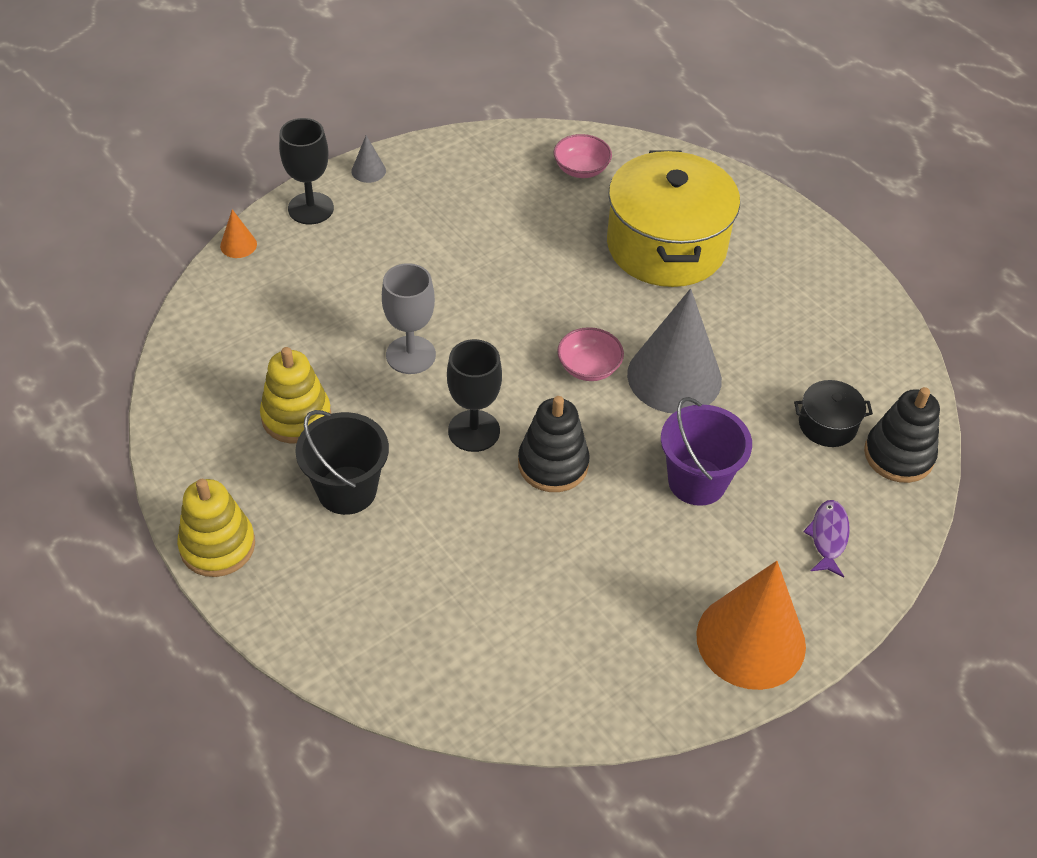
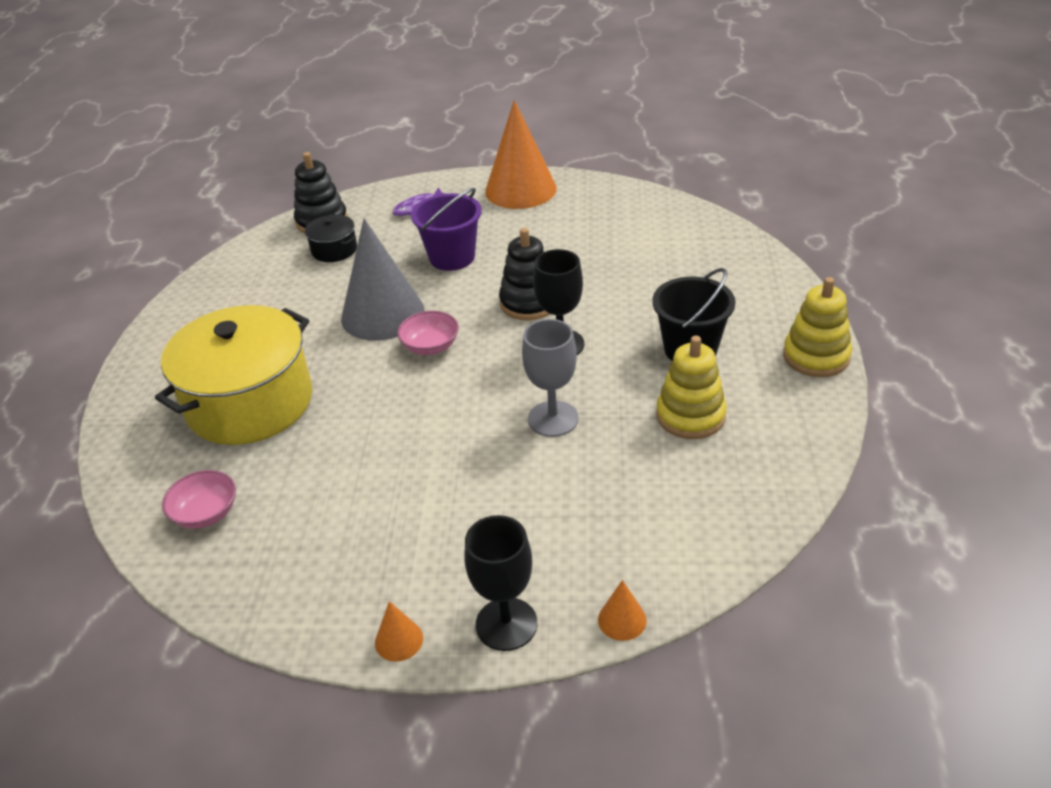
camera: 135 degrees left, 10 degrees down
grey cone [351,135,386,183] -> orange cone [375,601,423,662]

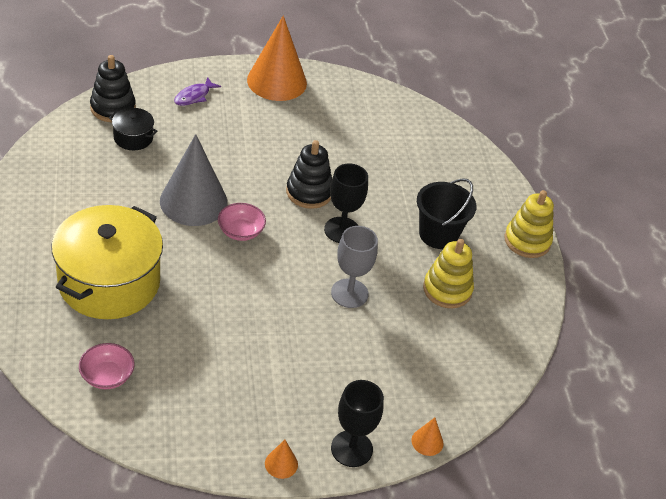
camera: 20 degrees left, 5 degrees up
purple bucket [411,188,482,271] -> none

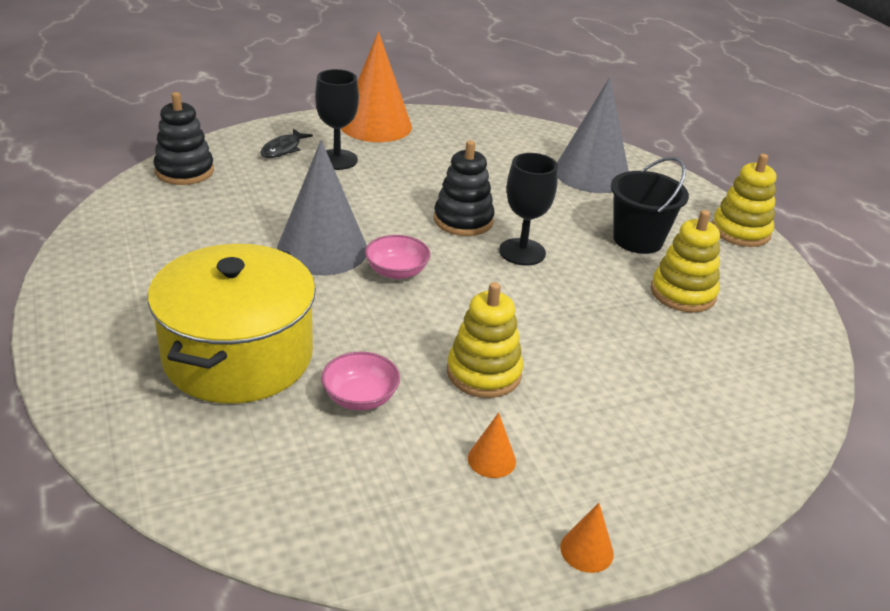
camera: 10 degrees left, 10 degrees down
pink bowl [79,343,135,389] -> pink bowl moved to [321,352,400,411]
black pot [109,108,157,150] -> none
purple fish [174,77,221,106] -> black fish [260,129,313,158]
grey goblet [331,226,378,308] -> none
black goblet [331,380,384,467] -> black goblet moved to [315,69,359,170]
orange cone [411,418,444,456] -> orange cone moved to [468,412,516,478]
none -> yellow stacking toy [447,282,523,398]
none -> grey cone [557,77,629,193]

